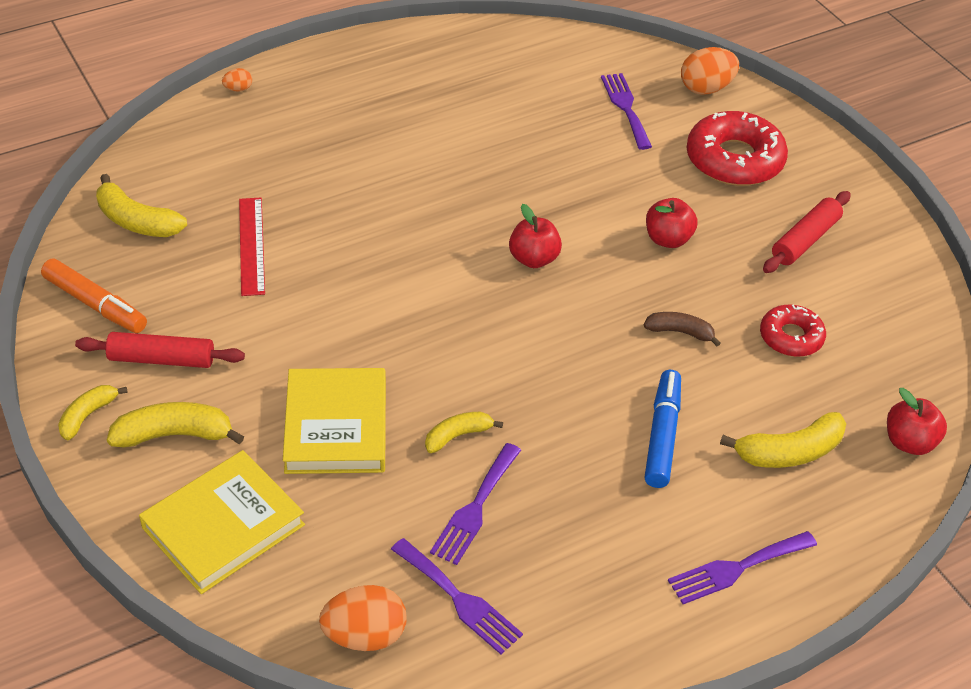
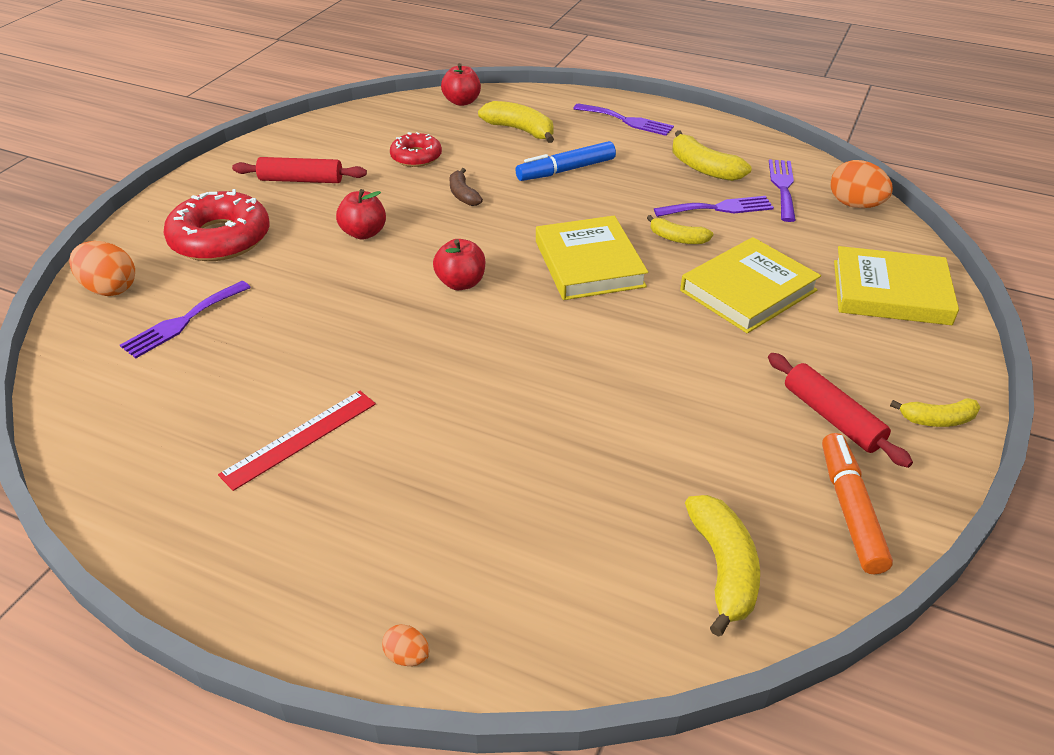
camera: 125 degrees left, 5 degrees down
yellow banana [107,402,244,448] -> yellow banana moved to [673,131,752,181]
red ruler [239,197,265,296] -> red ruler moved to [218,391,376,491]
none -> yellow book [536,216,648,300]

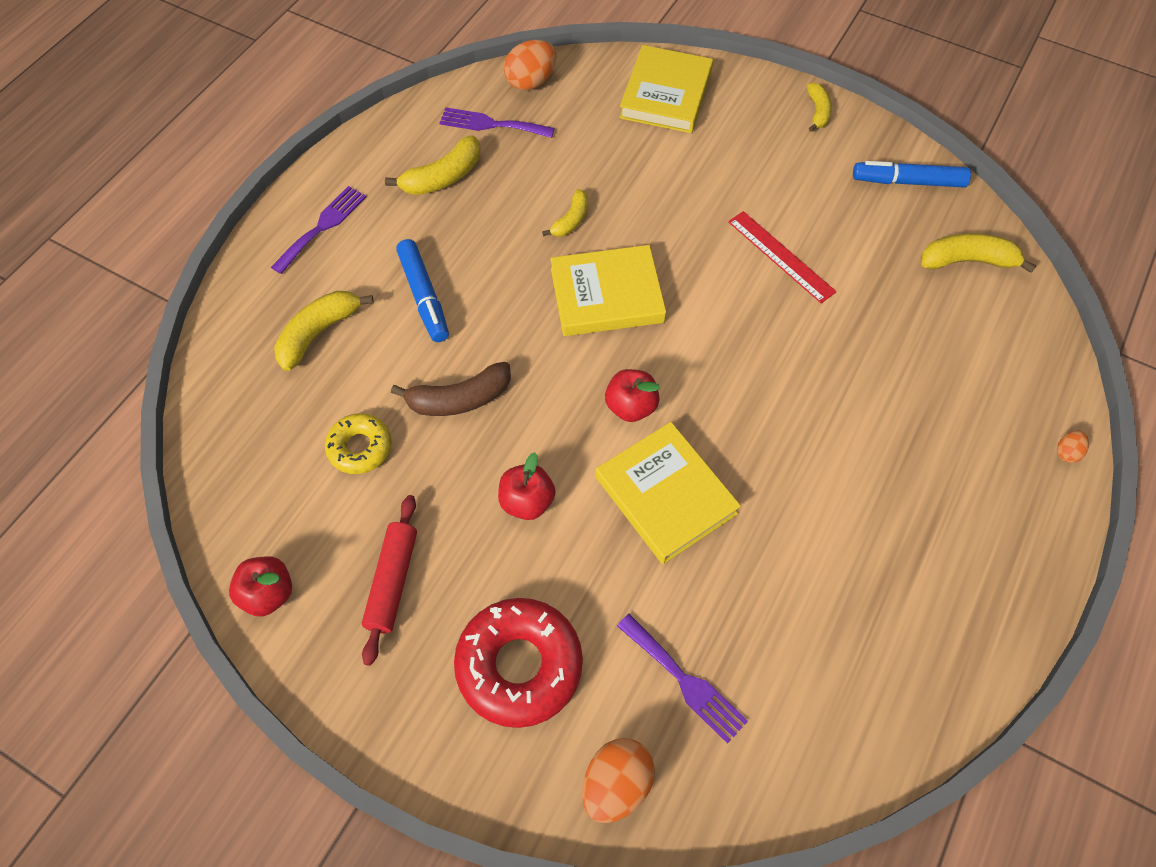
camera: 85 degrees left, 20 degrees up
red ruler [218,391,376,491] -> red ruler moved to [728,211,837,303]
red donut [390,132,442,167] -> yellow donut [325,413,392,474]
red apple [441,63,481,106] -> red apple moved to [229,556,292,617]
brown banana [450,168,483,206] -> brown banana [391,362,511,416], size x1.58
purple fork [654,196,774,217] -> none
yellow book [680,237,821,333] -> yellow book moved to [596,422,741,564]
red rolling pin [768,353,913,468] -> none
orange marker [822,433,893,574] -> blue marker [853,161,971,187]

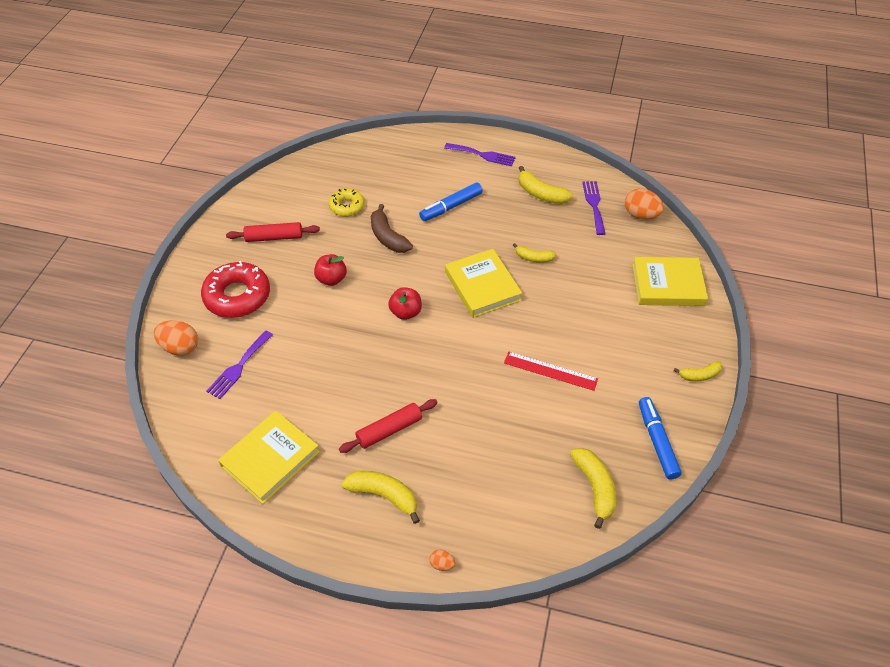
camera: 75 degrees right, 10 degrees down
red apple [229,556,292,617] -> none
yellow banana [274,291,374,371] -> yellow banana moved to [342,471,420,524]
yellow book [596,422,741,564] -> yellow book moved to [218,411,320,504]
red ruler [728,211,837,303] -> red ruler turned 75 degrees clockwise [504,352,598,391]
none -> red rolling pin [339,399,438,453]

